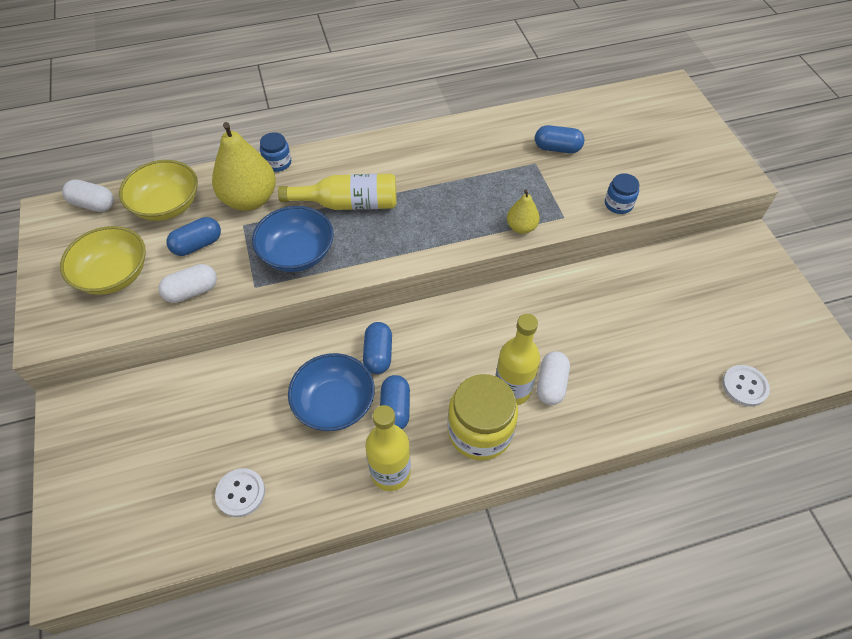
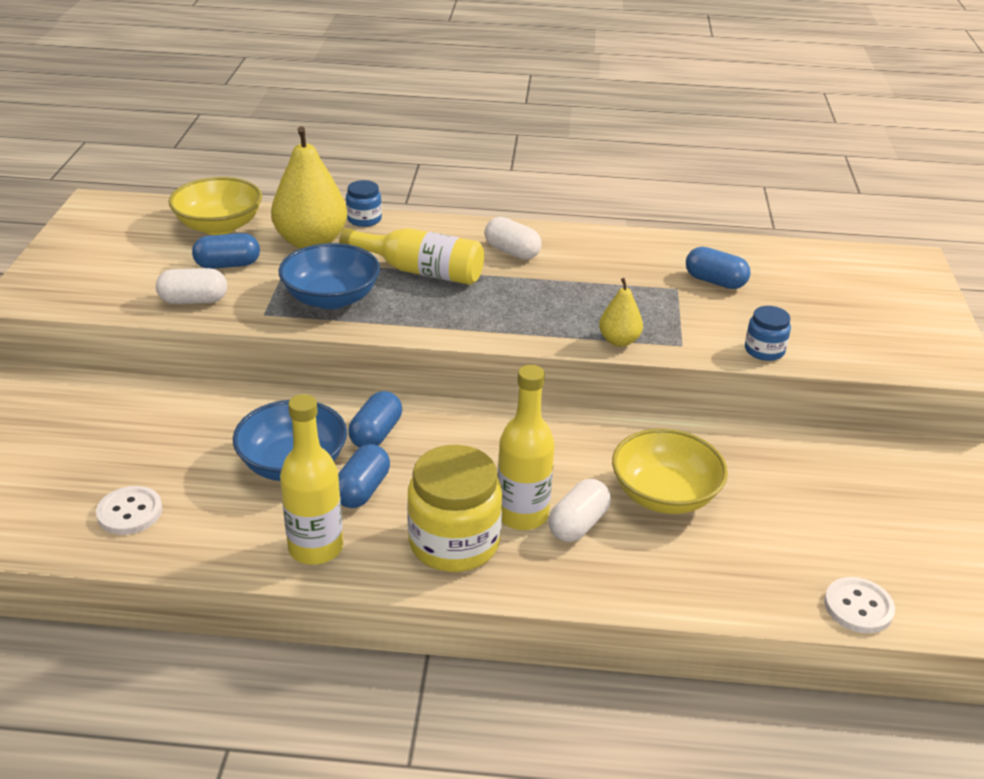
camera: 20 degrees right, 20 degrees down
yellow bowl [60,226,146,295] -> yellow bowl moved to [612,429,728,514]
white capsule [62,180,114,212] -> white capsule moved to [485,217,542,260]

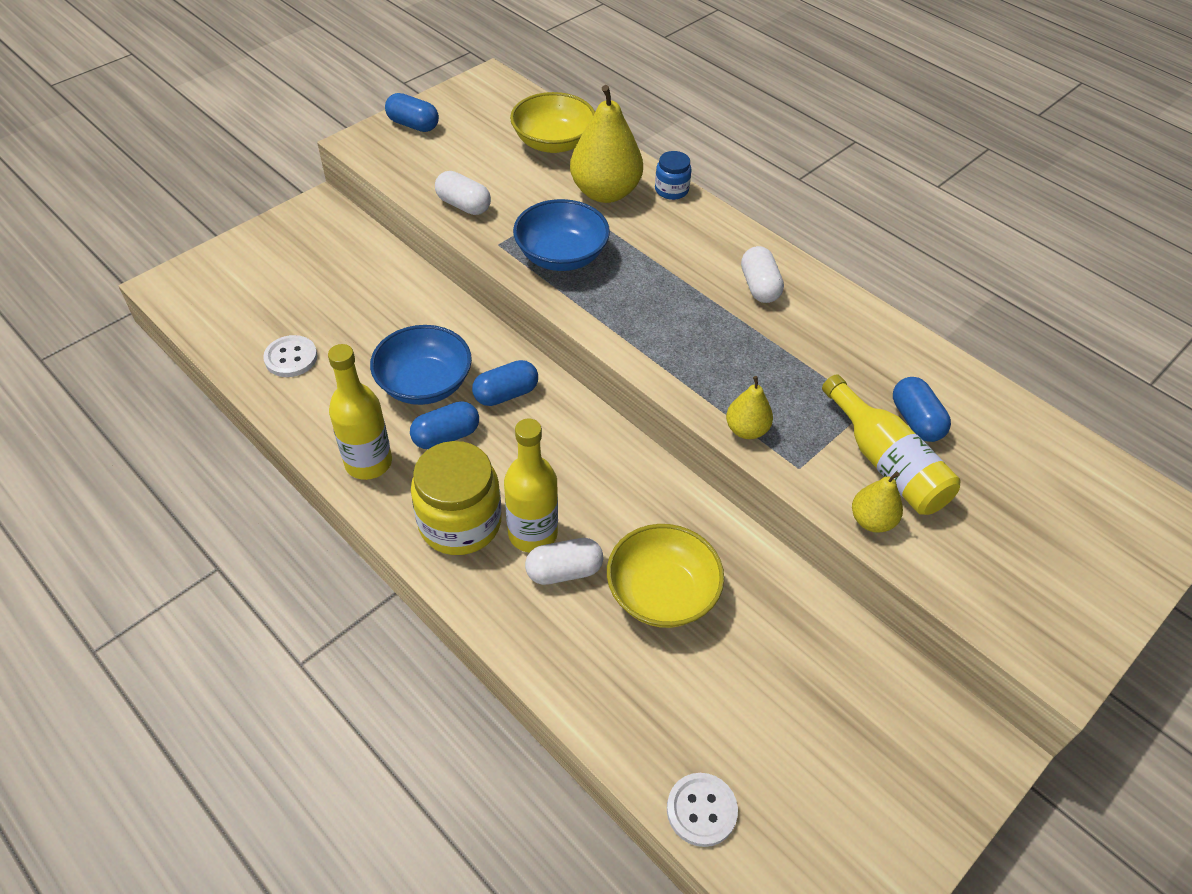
camera: 40 degrees right, 15 degrees up
blue capsule [192,233,260,269] -> blue capsule moved to [385,93,439,132]
yellow bottle [339,228,484,285] -> yellow bottle moved to [822,374,961,515]
blue jar [745,306,791,361] -> yellow pear [852,472,903,533]

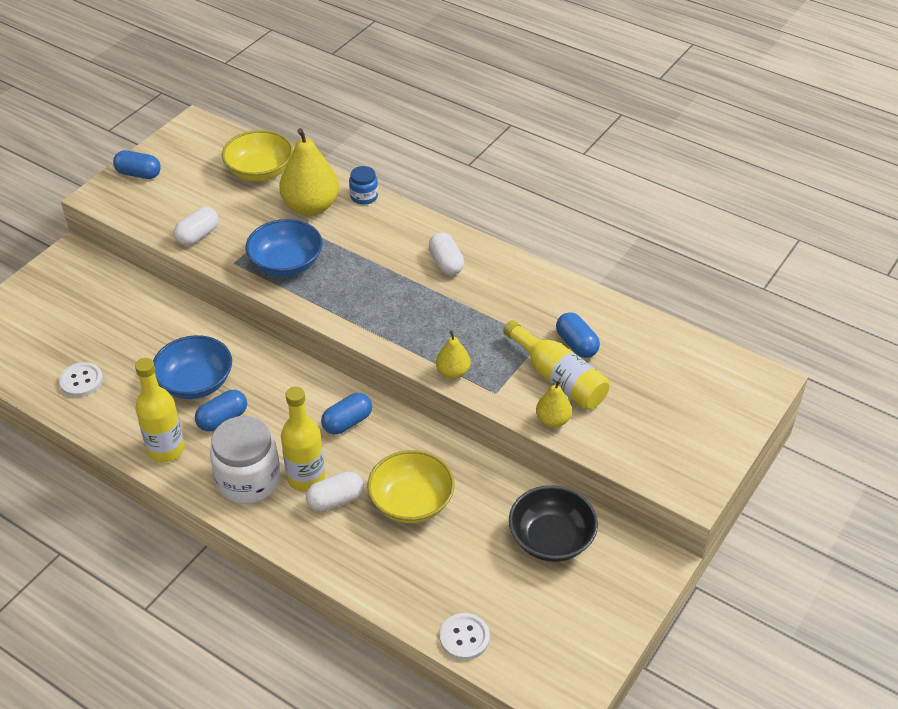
camera: 10 degrees left, 5 degrees down
yellow jar [411,441,502,555] -> white jar [210,416,281,504]
white capsule [435,171,491,215] -> white capsule turned 75 degrees counterclockwise [174,207,219,246]
blue capsule [472,360,538,406] -> blue capsule moved to [321,393,372,434]
none -> black bowl [509,485,598,562]

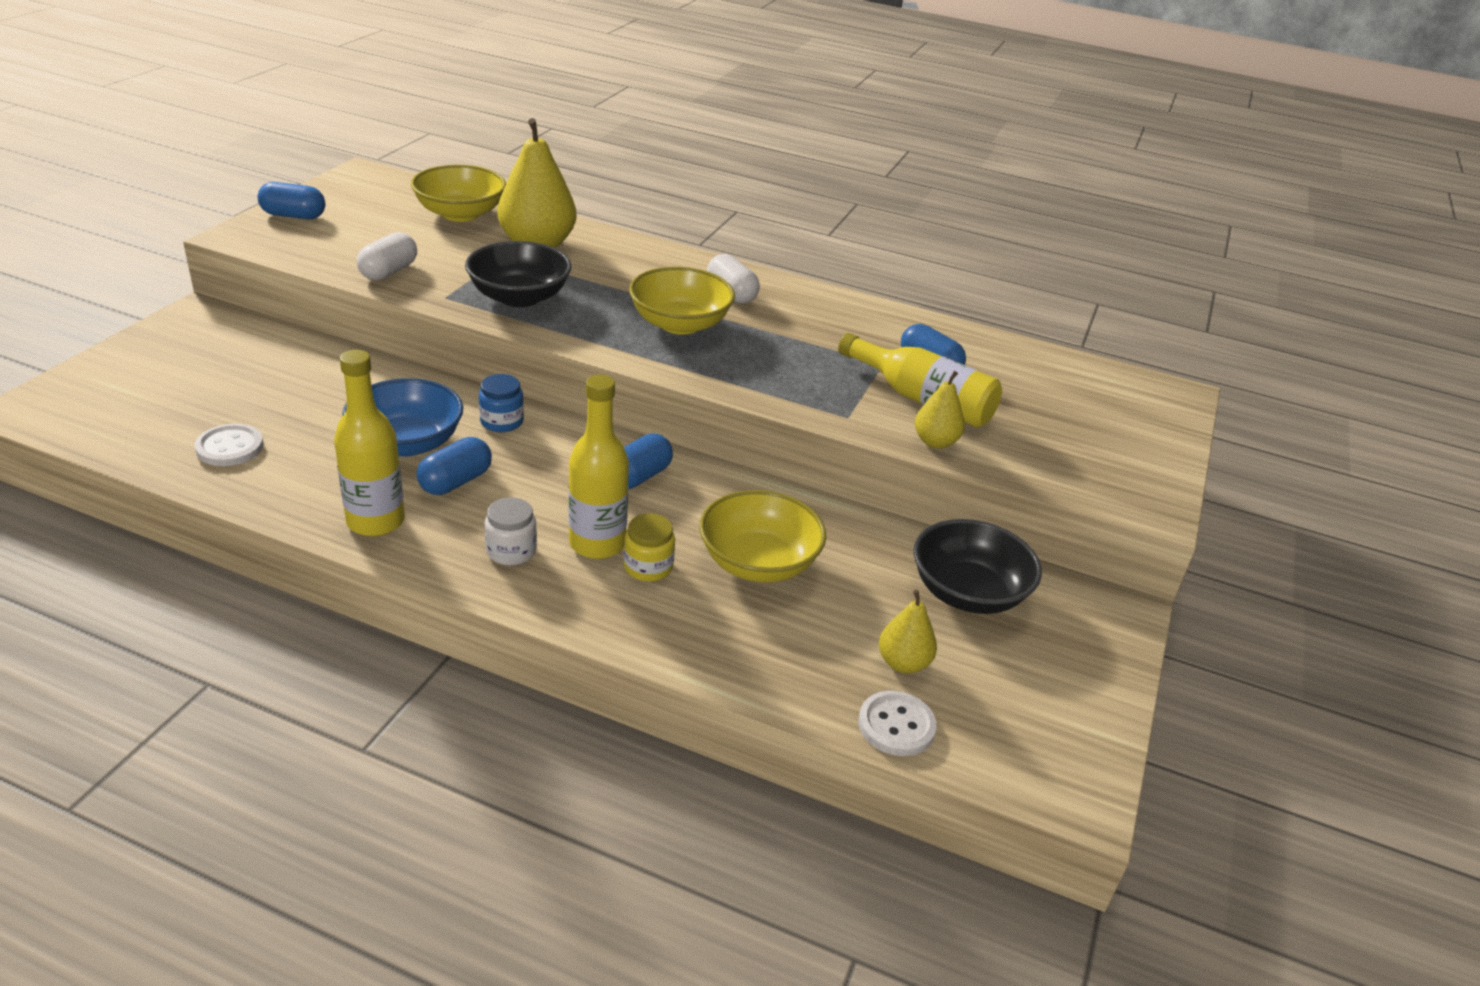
camera: 15 degrees left, 10 degrees down
white jar [210,416,281,504] -> white jar [485,497,537,565], size x0.51
blue bowl [246,219,322,277] -> black bowl [465,241,572,307]
white capsule [306,471,364,512] -> yellow jar [623,514,675,582]
blue jar [349,166,378,205] -> blue jar moved to [479,374,524,432]
yellow pear [436,331,471,379] -> yellow pear moved to [879,590,937,673]
none -> yellow bowl [629,267,735,335]

